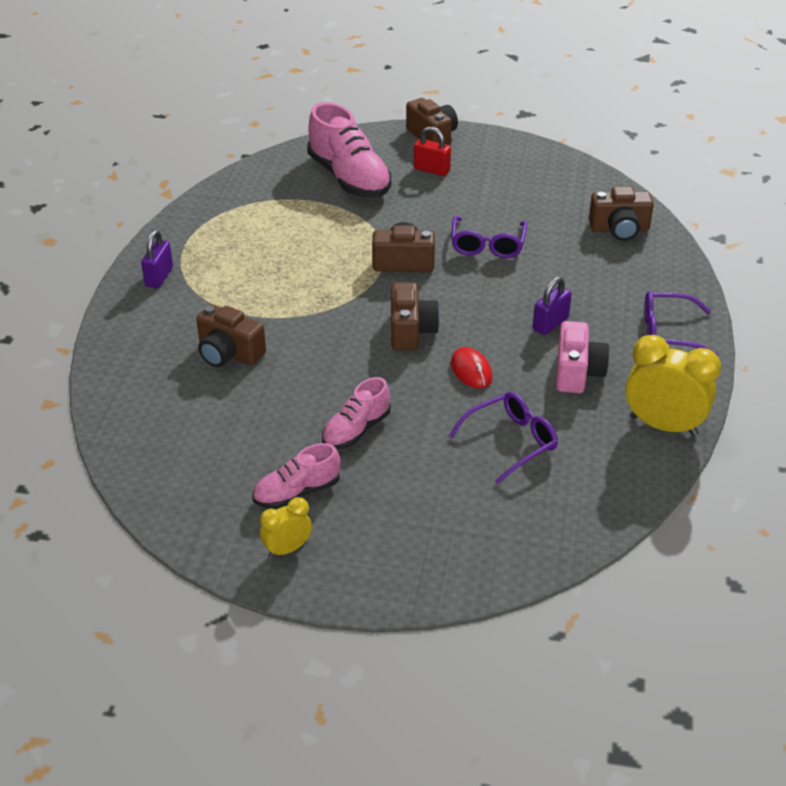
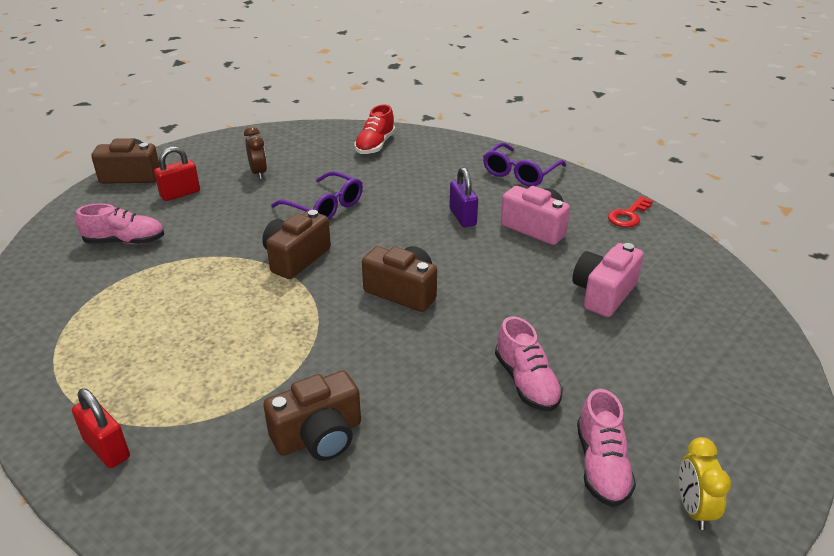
camera: 60 degrees left, 5 degrees down
purple padlock [141,230,173,288] -> red padlock [72,388,130,468]
pink shoe [307,102,391,198] -> pink shoe [76,203,164,244], size x0.56
purple glasses [449,392,558,484] -> pink camera [572,243,644,317]
red mouse [451,347,492,388] -> none
brown camera [589,186,654,241] -> red shoe [354,104,395,154]
yellow clock [625,335,721,436] -> red key [608,196,653,227]
none -> brown clock [244,126,267,179]

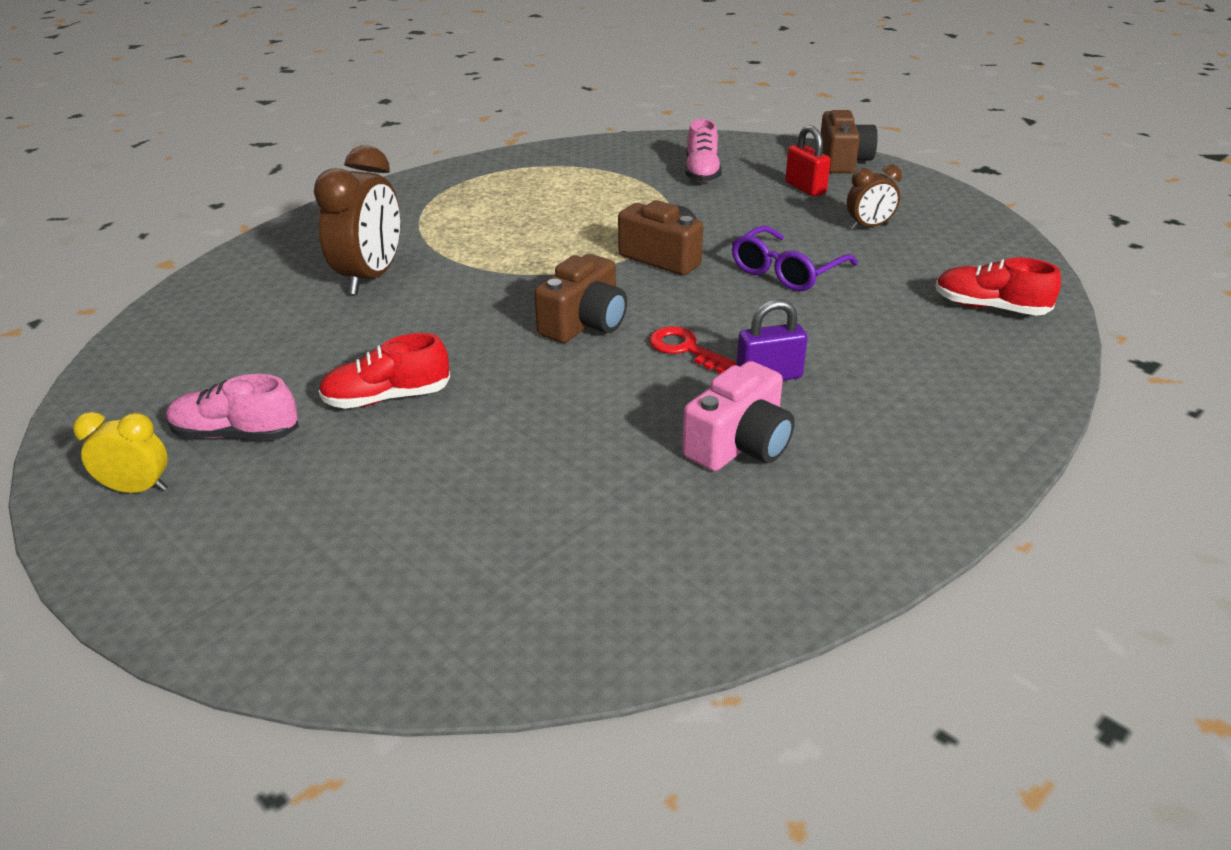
camera: 95 degrees right, 0 degrees up
red padlock [72,388,130,468] -> none
brown camera [263,371,361,461] -> brown clock [314,145,400,295]
purple glasses [483,143,566,187] -> none
pink shoe [495,316,563,411] -> red shoe [319,333,450,409]
pink camera [572,243,644,317] -> none
red key [608,196,653,227] -> red key moved to [649,326,737,374]

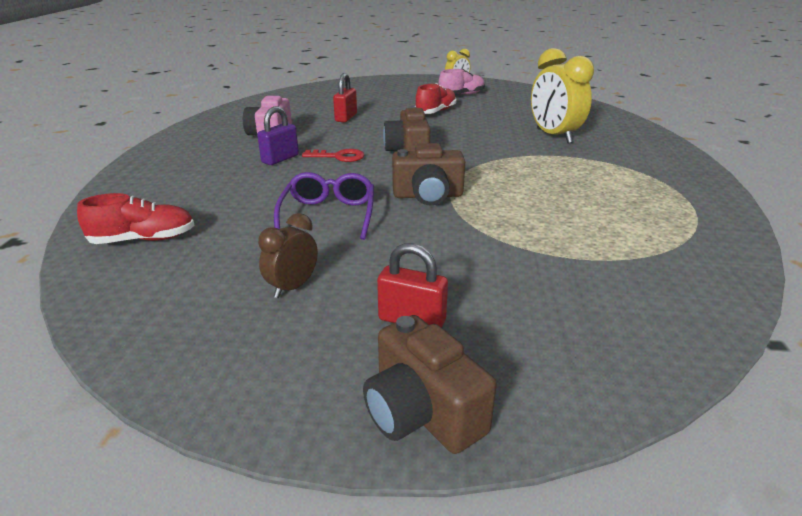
camera: 140 degrees right, 5 degrees down
brown clock [314,145,400,295] -> yellow clock [531,48,594,143]
pink shoe [685,119,722,183] -> none
none -> red padlock [333,73,357,122]

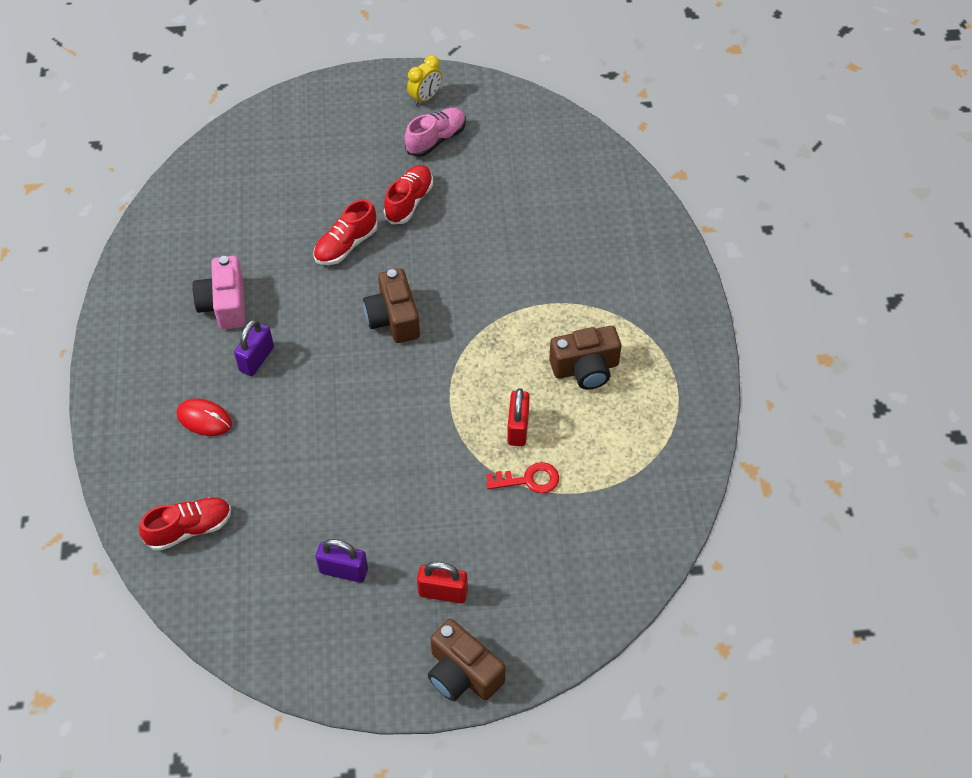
camera: 10 degrees left, 25 degrees up
brown clock [258,213,318,298] -> purple padlock [316,539,368,583]
purple glasses [274,172,374,240] -> none
red key [302,149,364,162] -> red key moved to [486,462,559,493]
red padlock [333,73,357,122] -> red padlock moved to [507,388,530,446]
brown camera [392,143,465,206] -> brown camera moved to [549,326,621,390]
yellow clock [531,48,594,143] -> none
none -> red mouse [177,398,232,436]
none -> red shoe [313,199,378,265]

